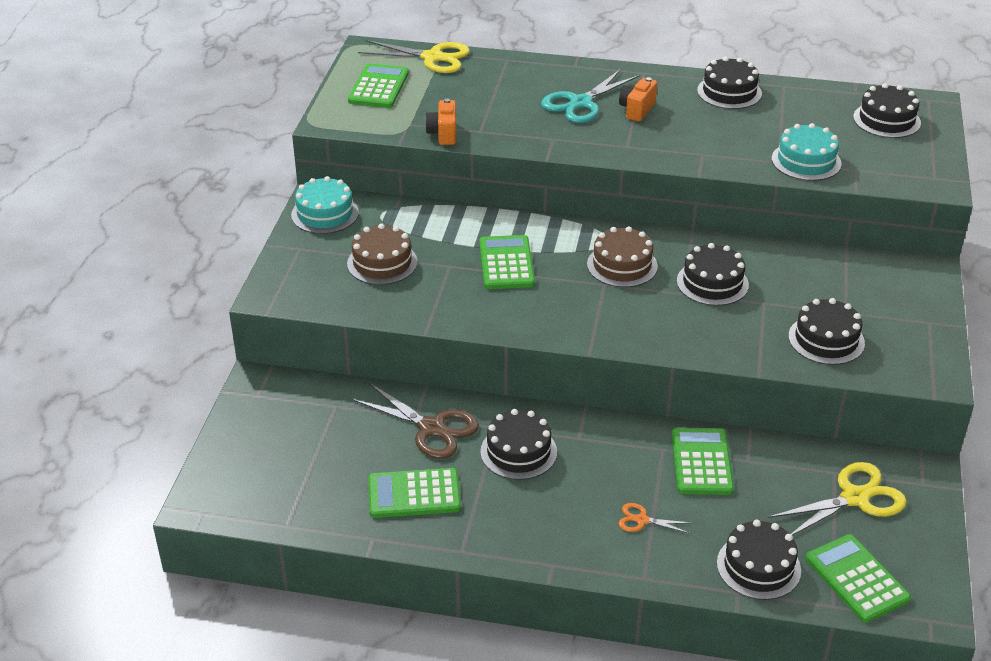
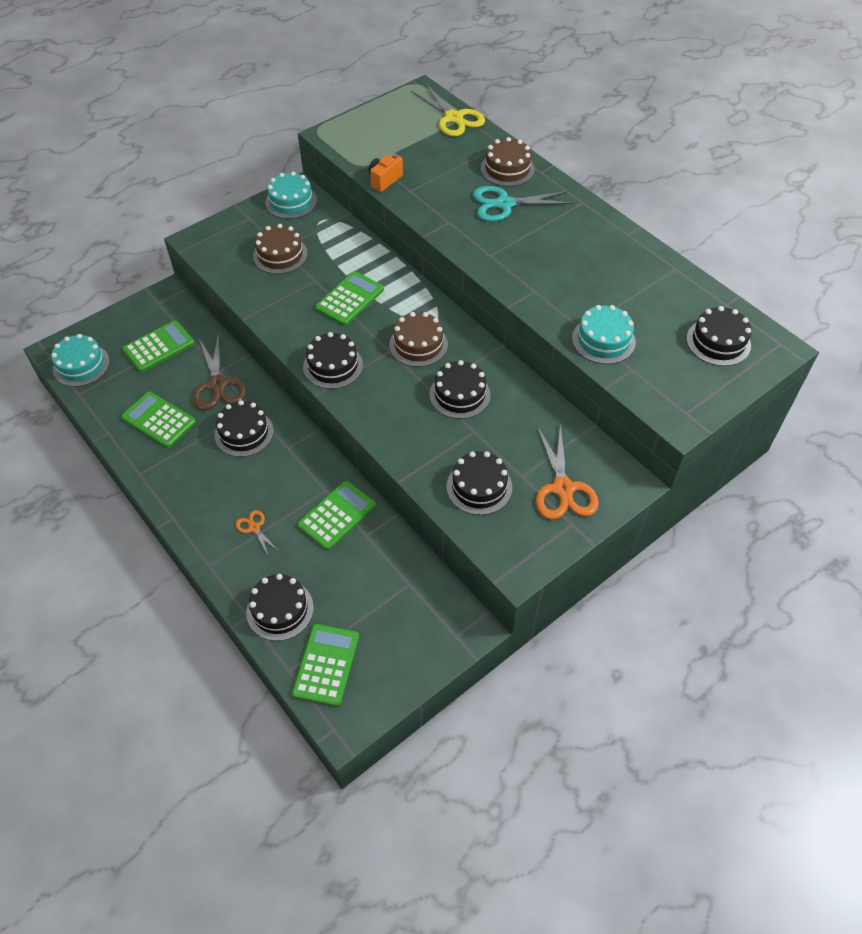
camera: 40 degrees right, 15 degrees up
green calculator [348,63,409,108] -> green calculator moved to [122,321,195,372]
orange camera [619,77,657,122] -> none
black cake [697,57,762,109] -> black cake moved to [303,332,363,389]
yellow scissors [768,462,907,536] -> none
none -> turquoise cake [51,334,110,387]
none -> brown cake [481,137,535,186]
none -> orange scissors [536,423,599,520]

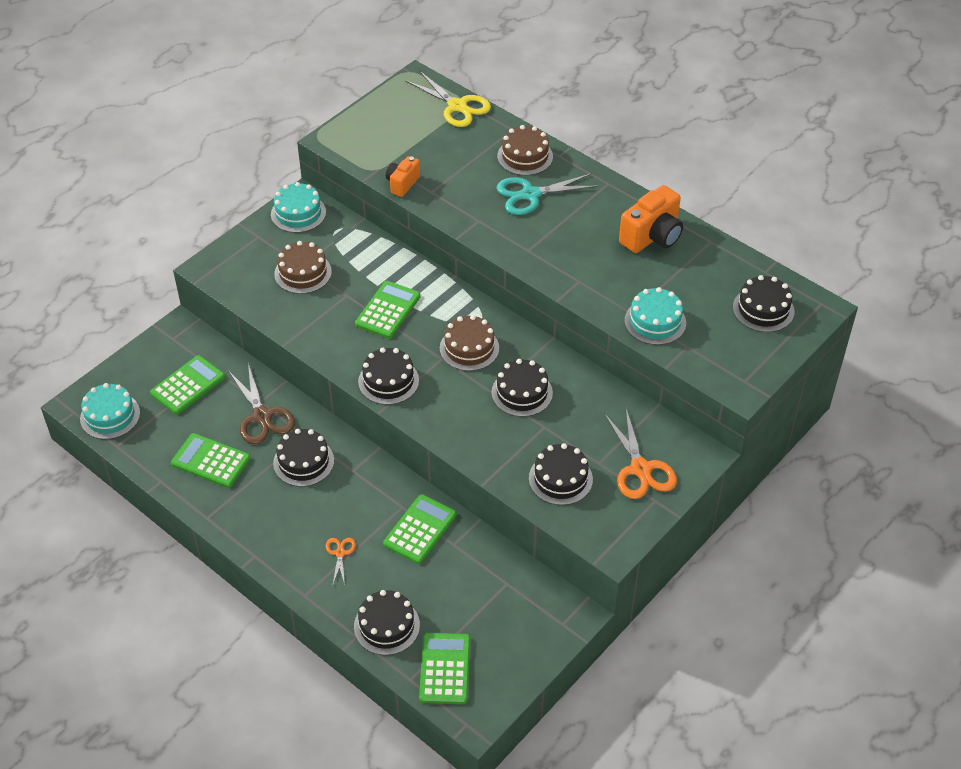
camera: 10 degrees left, 5 degrees down
orange scissors [236,510,277,555] -> orange scissors turned 45 degrees clockwise [326,538,356,585]
none -> orange camera [619,185,683,253]

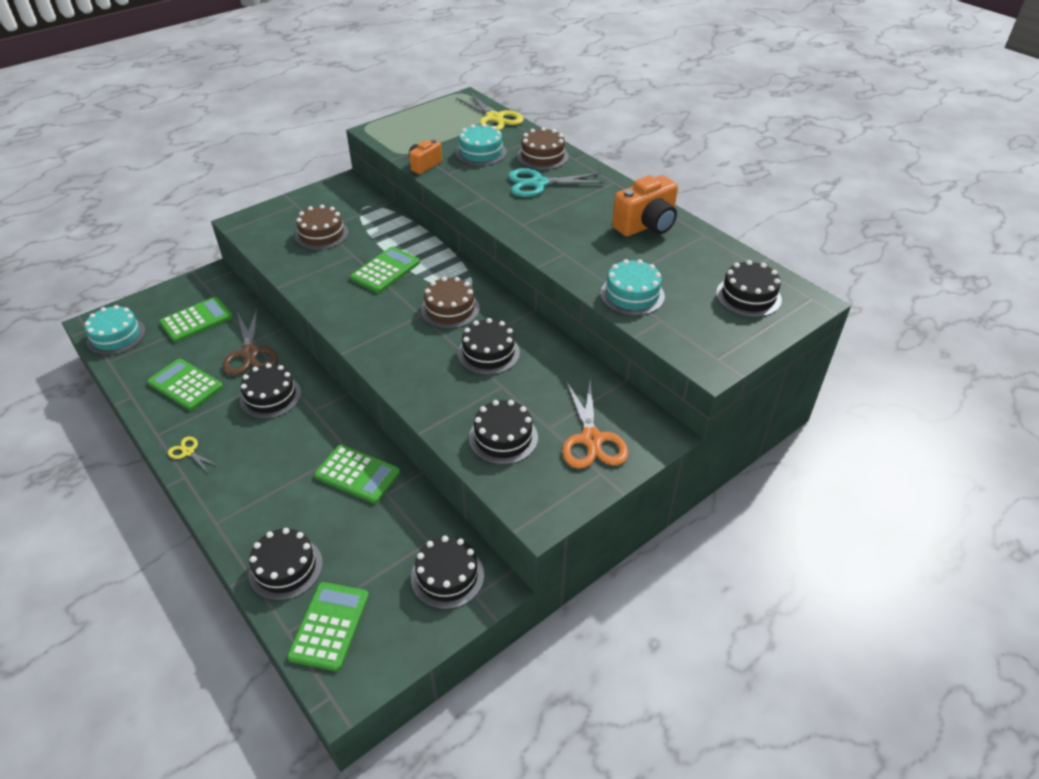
camera: 10 degrees right, 5 degrees down
turquoise cake [271,182,326,233] -> turquoise cake moved to [455,124,507,166]
orange scissors [326,538,356,585] -> none
black cake [358,348,419,405] -> black cake moved to [411,536,484,609]
green calculator [383,494,457,564] -> green calculator turned 75 degrees clockwise [314,445,400,504]
none -> yellow scissors [168,437,219,472]

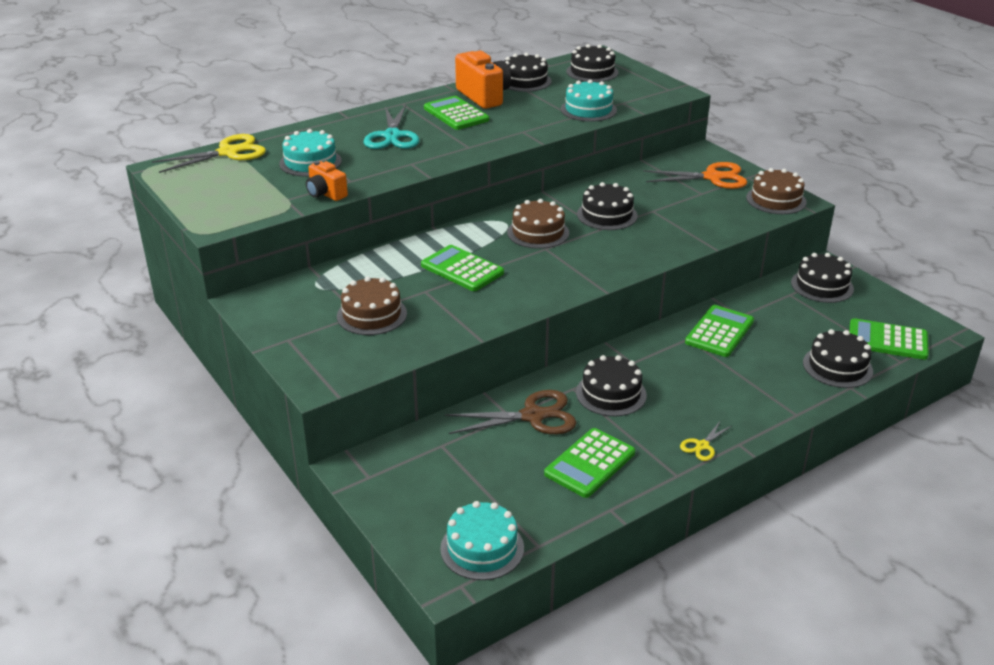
camera: 85 degrees left, 10 degrees down
green calculator [159,297,233,342] -> green calculator moved to [424,96,489,130]
black cake [469,400,538,465] -> black cake moved to [504,53,552,92]
brown cake [517,127,569,170] -> brown cake moved to [746,168,807,214]

